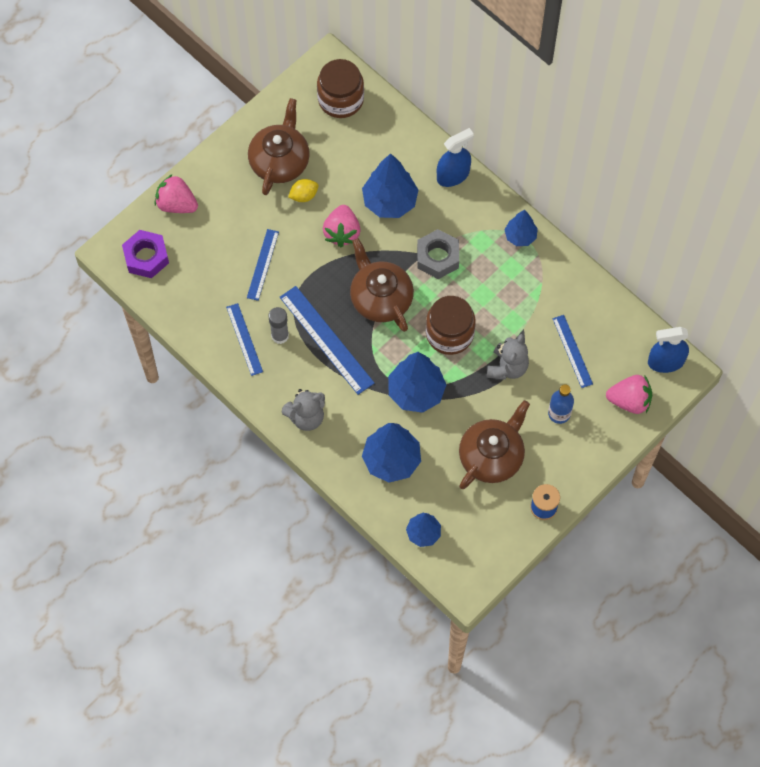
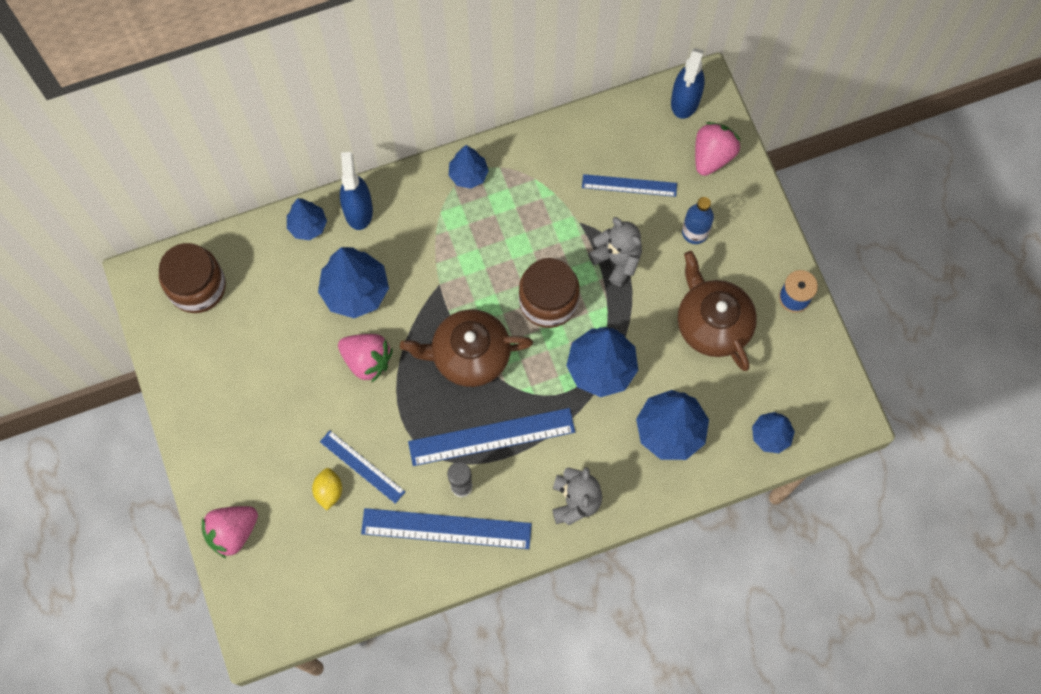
camera: 65 degrees left, 5 degrees up
purple nut [122,230,169,278] -> none
blue ruler [226,303,263,376] -> blue ruler [361,508,532,549], size x1.67
brown teapot [248,98,310,195] -> none
yellow lemon [288,179,319,202] -> yellow lemon moved to [312,468,342,511]
grey nut [417,229,459,279] -> none
none -> blue tree [287,198,327,240]

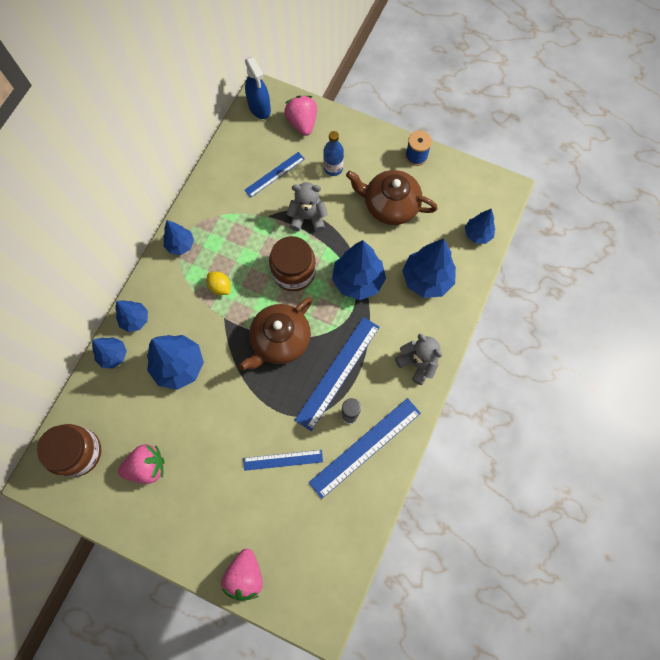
camera: 45 degrees left, 0 degrees up
yellow lemon [312,468,342,511] -> yellow lemon moved to [207,272,231,295]
pink strawberry [338,334,393,382] -> pink strawberry moved to [118,444,165,484]
blue spray bottle [340,152,373,230] -> blue tree [115,300,148,332]

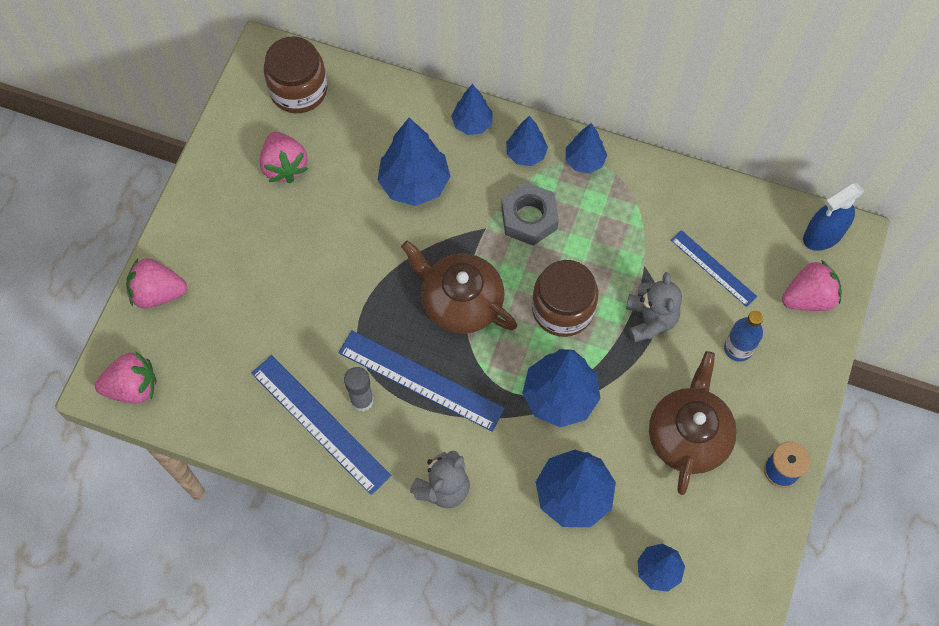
camera: 85 degrees right, 5 degrees down
blue tree [92,337,127,368] -> blue tree moved to [506,116,548,166]
yellow lemon [207,272,231,295] -> grey nut [501,182,559,246]
blue ruler [243,450,323,471] -> none
none -> pink strawberry [95,351,157,404]

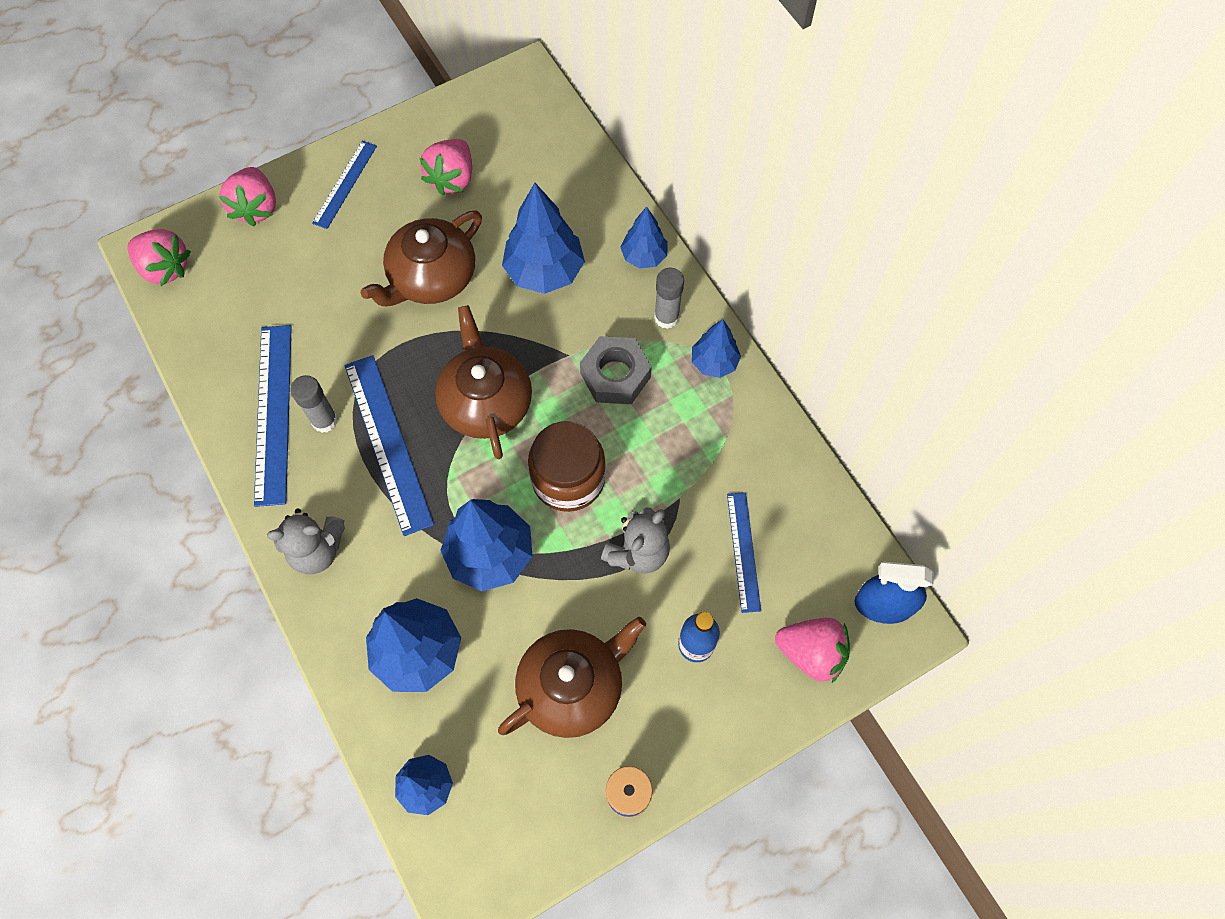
camera: 40 degrees right, 0 degrees up
pink strawberry [126,258,187,309] -> pink strawberry turned 135 degrees counterclockwise [219,167,276,226]
brown jar [264,36,327,113] -> none
blue tree [506,116,548,166] -> grey glue stick [654,268,684,329]
none -> blue ruler [312,141,377,229]
none -> brown teapot [361,211,482,306]

